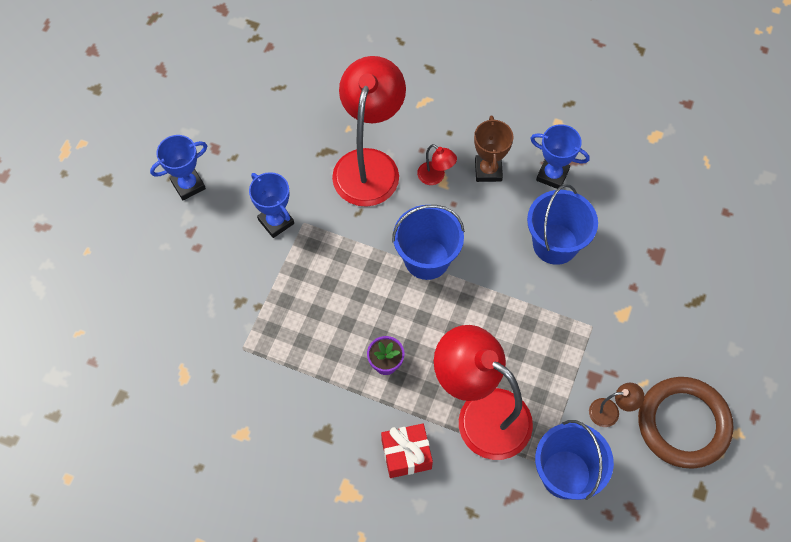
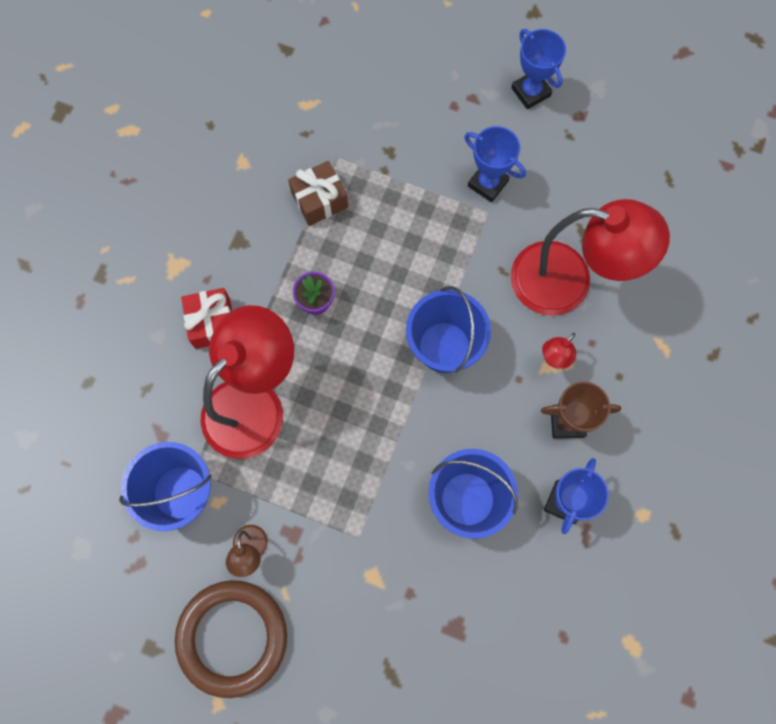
camera: 90 degrees right, 10 degrees up
blue trophy [249,172,294,238] -> blue trophy turned 75 degrees clockwise [464,126,526,202]
none -> brown gift [288,161,348,226]

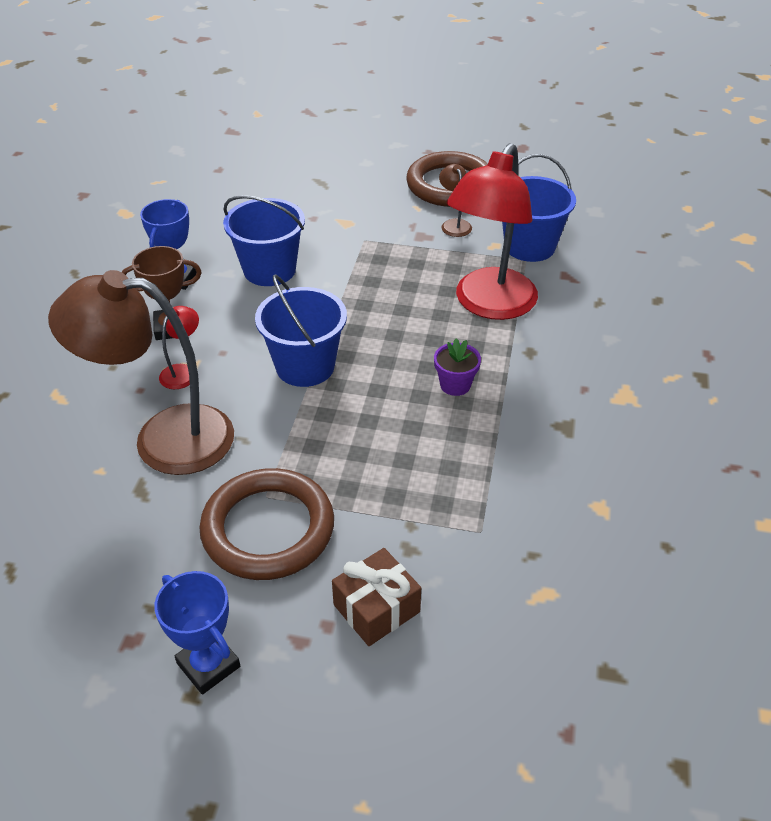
camera: 170 degrees right, 30 degrees down
red gift [181,288,232,349] -> none
brown gift [288,161,348,226] -> brown gift moved to [332,548,421,646]
blue trophy [464,126,526,202] -> brown ring [199,468,334,580]
red lamp [511,199,670,316] -> brown lamp [48,270,234,475]

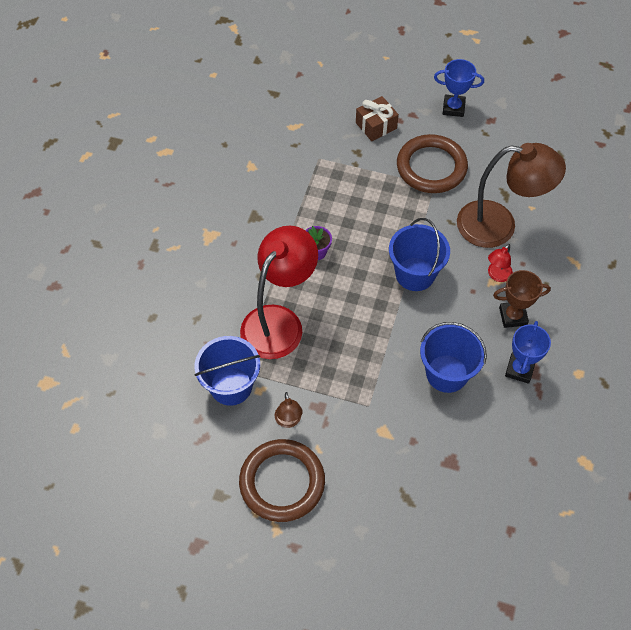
camera: 175 degrees left, 15 degrees up
blue trophy [154,571,240,694] -> blue trophy turned 45 degrees counterclockwise [434,59,484,117]

